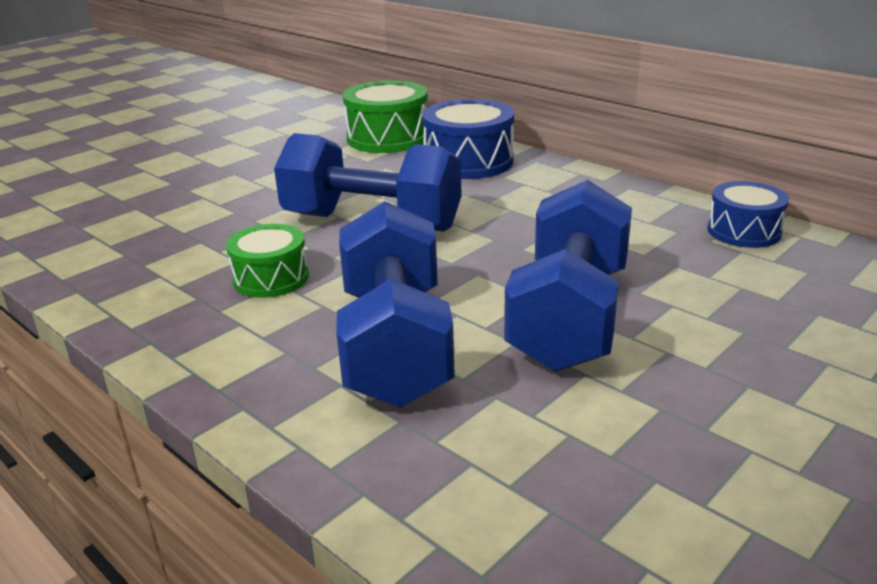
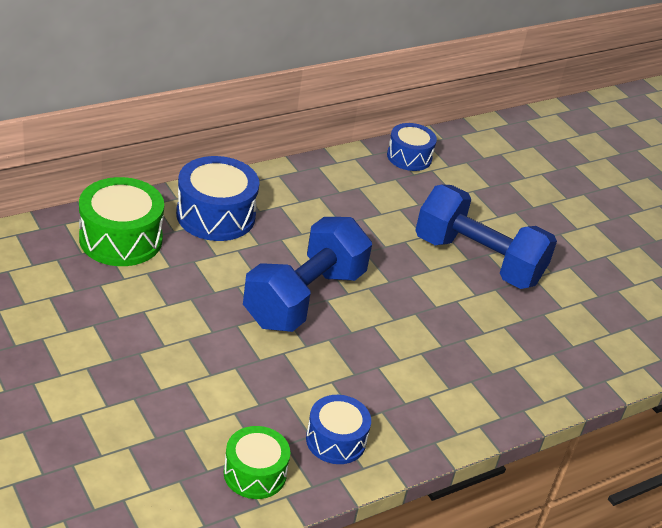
camera: 80 degrees left, 10 degrees up
green drum [226,224,309,298] -> green drum moved to [224,426,290,499]
blue dumbbell [336,201,455,408] -> none
none -> blue drum [306,395,371,464]

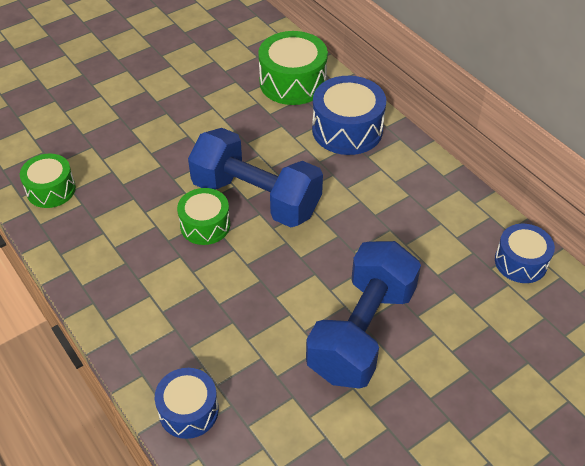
camera: 90 degrees right, 10 degrees up
blue drum [306,395,371,464] -> blue drum moved to [155,368,219,439]
none -> green drum [177,188,230,245]

